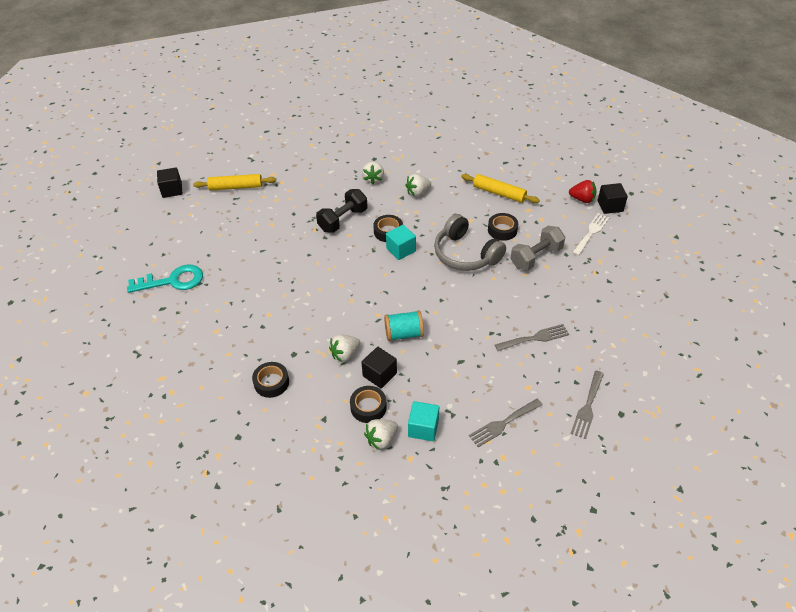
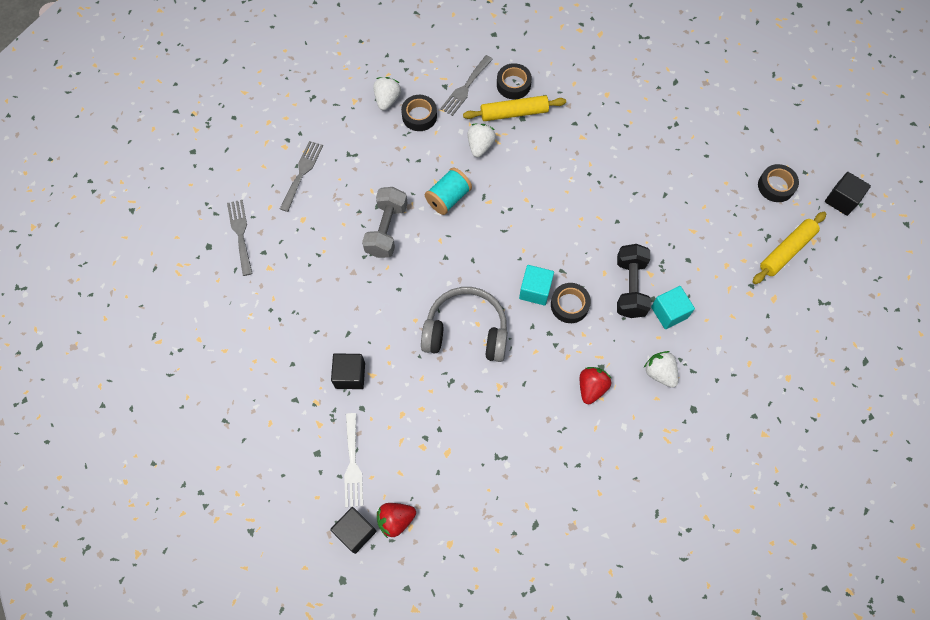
camera: 140 degrees right, 20 degrees up
turquoise key [127,265,203,293] -> none
black cube [361,347,397,389] -> black cube moved to [331,353,365,389]
white strawberry [405,174,431,197] -> red strawberry [580,367,611,404]
turquoise cube [408,401,439,441] -> turquoise cube moved to [651,286,695,329]
yellow rolling pin [461,174,540,203] -> yellow rolling pin moved to [463,95,566,121]
black tape [488,213,518,241] -> black tape moved to [758,164,799,202]
grey fork [495,324,569,351] -> grey fork moved to [440,55,493,116]
grey dumbbell [510,226,565,271] -> grey dumbbell moved to [362,187,408,258]

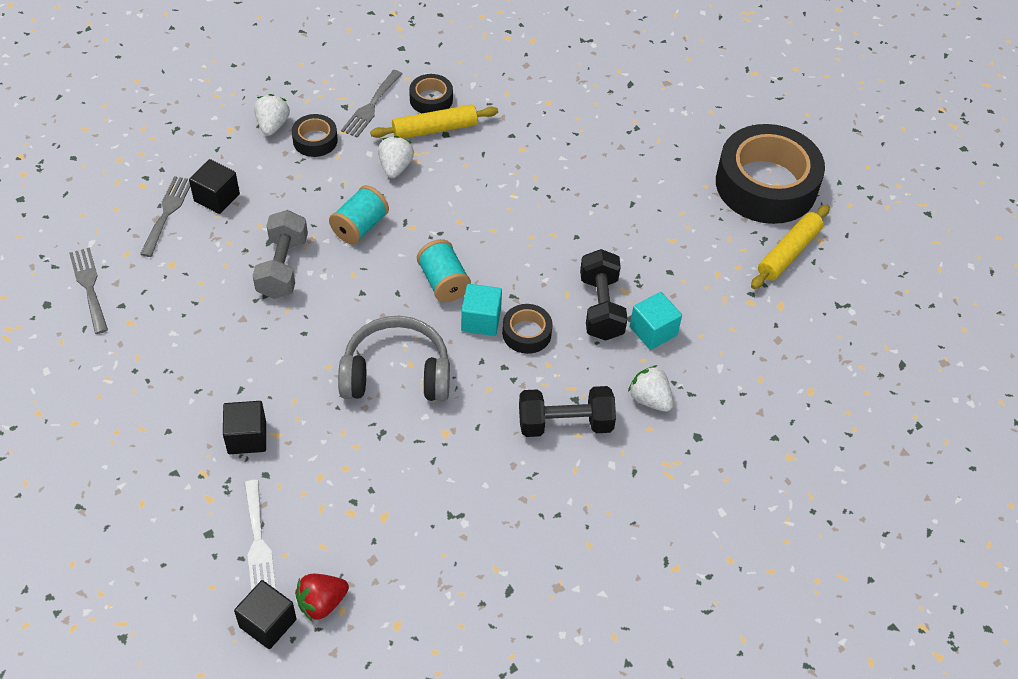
camera: 10 degrees left, 15 degrees down
red strawberry [580,367,611,404] -> black dumbbell [519,386,616,437]
black tape [758,164,799,202] -> black tape [716,124,825,224], size x2.27
black cube [825,172,871,216] -> black cube moved to [189,159,240,214]
none -> turquoise spool [417,239,471,302]

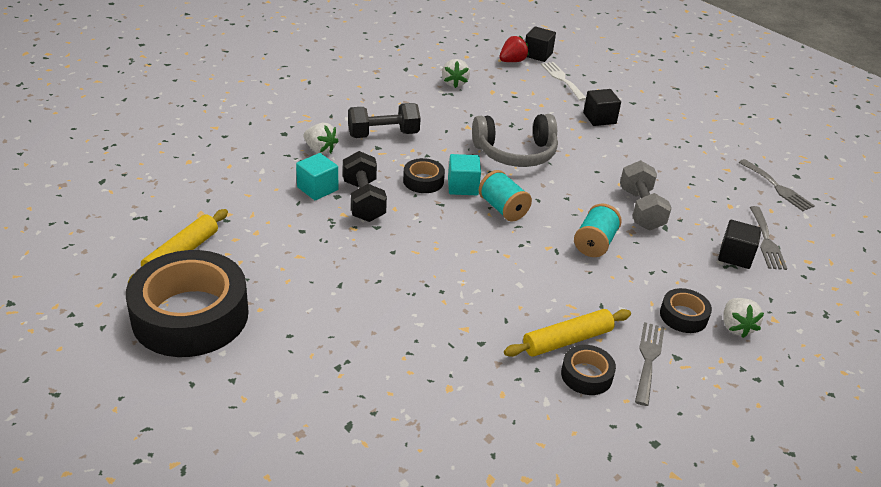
camera: 170 degrees right, 15 degrees down
white strawberry [378,136,414,178] -> white strawberry moved to [442,59,470,88]

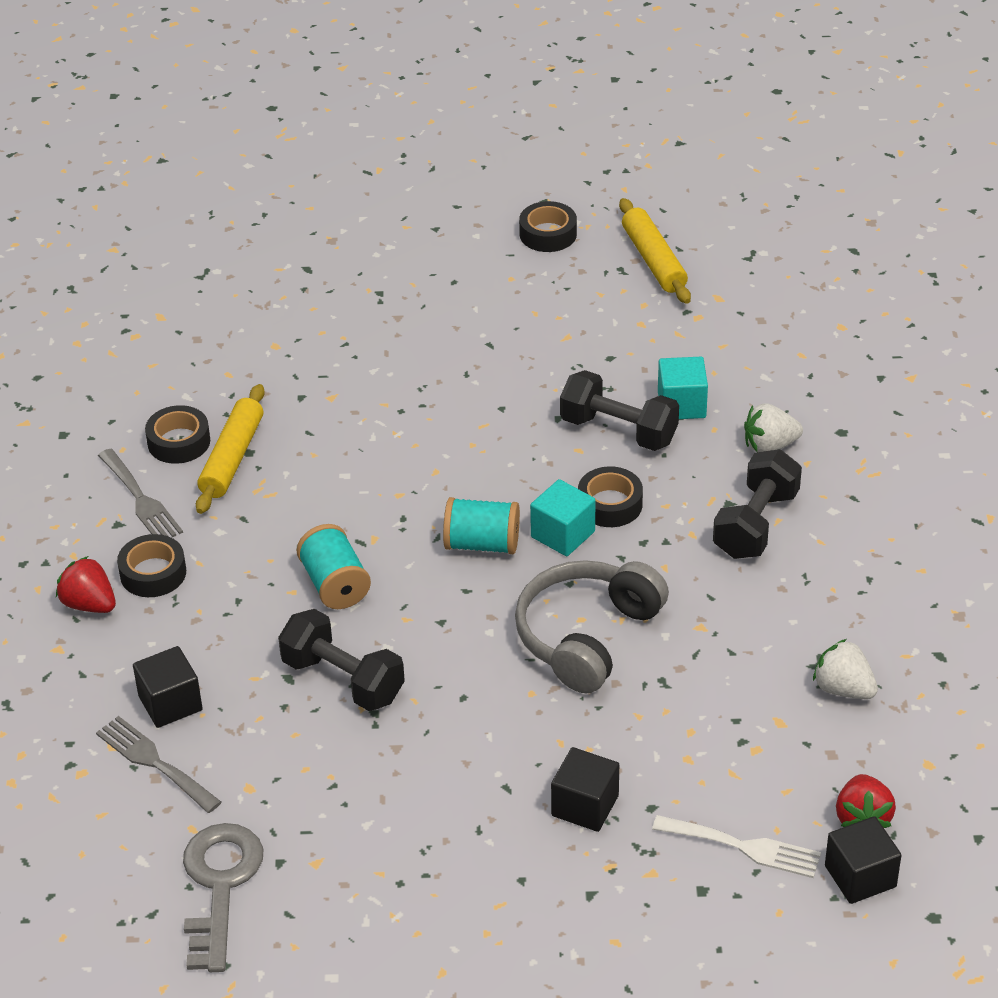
camera: 135 degrees right, 5 degrees up
black tape [126,250,249,357] -> black tape [519,201,577,252], size x0.44
grey dumbbell [620,160,671,230] -> black dumbbell [278,609,405,711]
white strawberry [723,298,764,338] -> red strawberry [56,556,116,613]
grey fork [739,159,815,211] -> grey key [183,823,263,972]

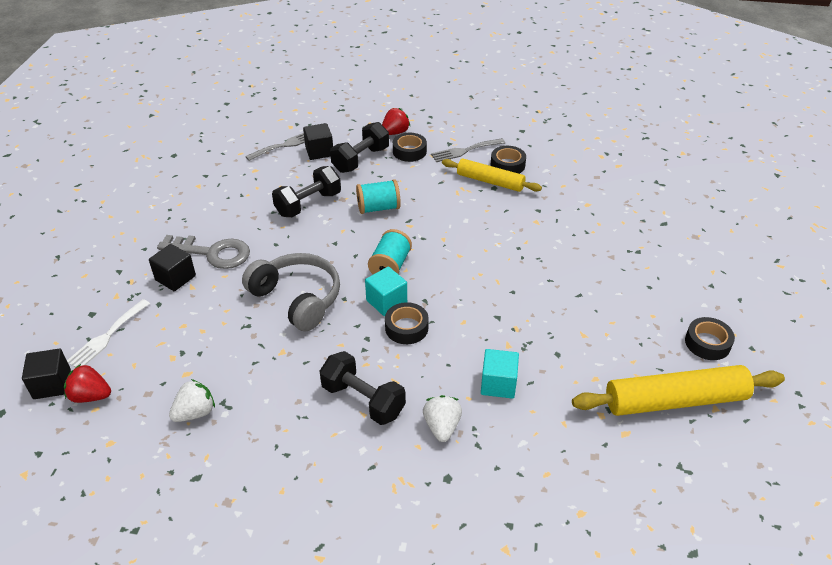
camera: 100 degrees right, 0 degrees up
grey key [183,823,263,972] -> grey key moved to [157,235,250,269]
black dumbbell [560,370,679,451] -> black dumbbell moved to [330,122,389,173]
yellow rolling pin [619,198,691,304] -> yellow rolling pin [572,365,785,416], size x1.55

